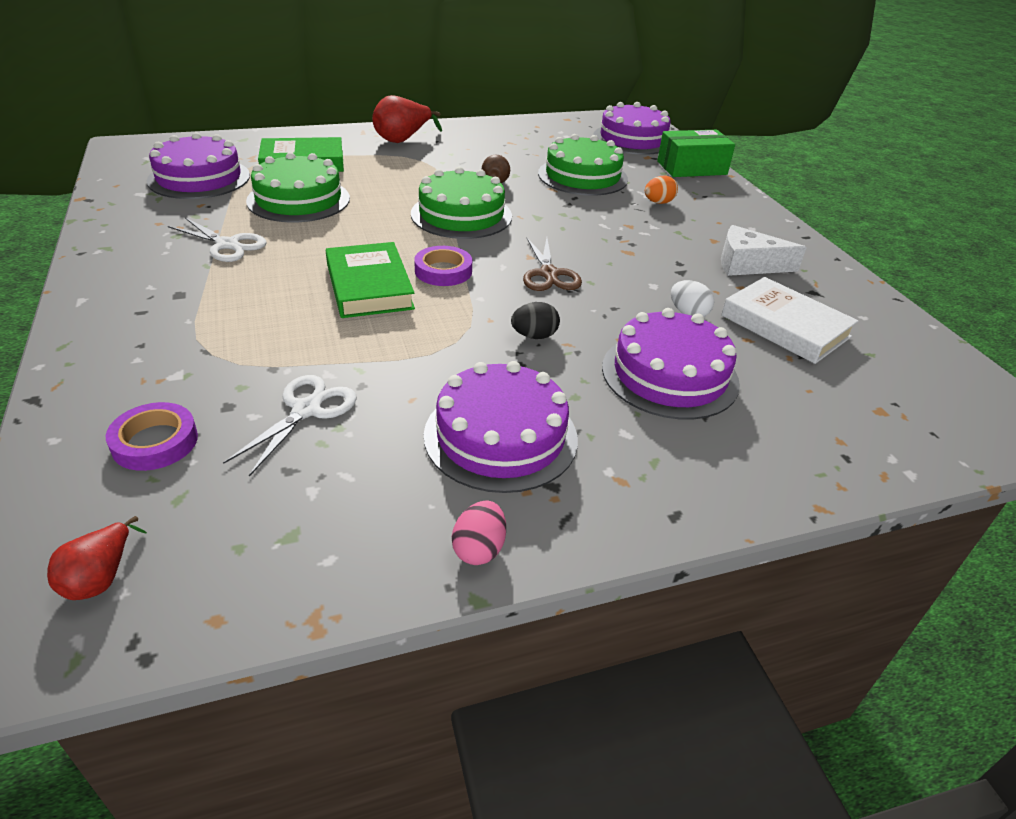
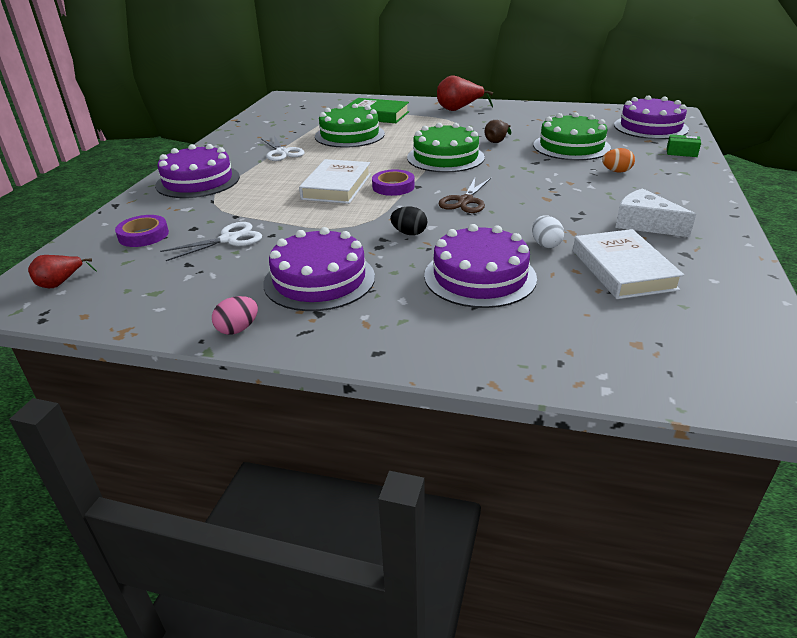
camera: 35 degrees right, 5 degrees down
purple cake [147,132,250,199] -> purple cake moved to [155,144,240,198]
green book [326,242,415,318] -> white book [299,159,371,204]
green box [657,130,735,177] -> green box [667,134,701,157], size x0.52

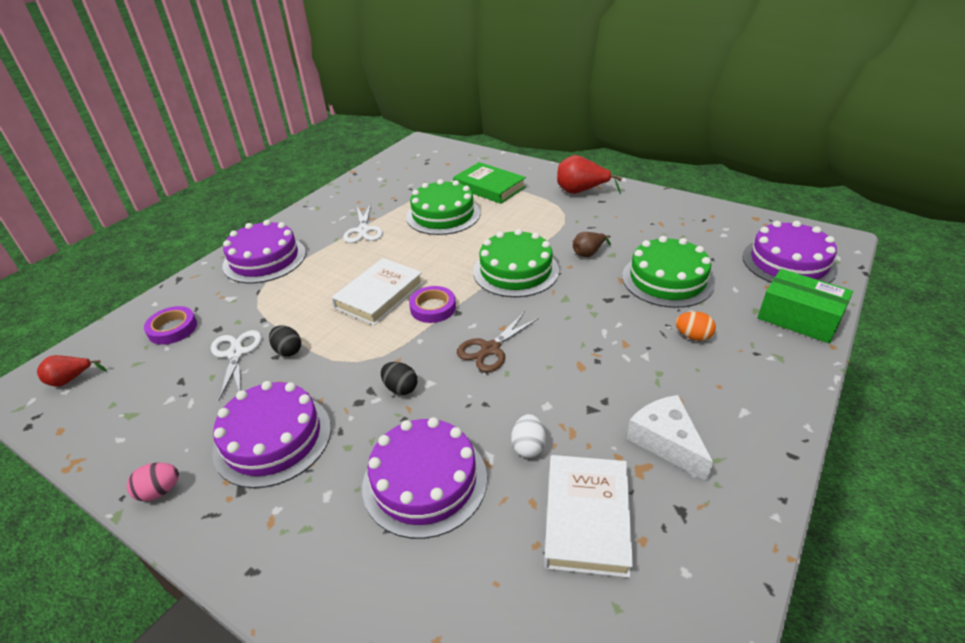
camera: 20 degrees right, 5 degrees up
white scissors [160,222,262,261] -> white scissors turned 90 degrees counterclockwise [211,330,262,401]
green box [667,134,701,157] -> green box [758,269,853,343], size x1.91
none -> black egg [269,325,301,357]

